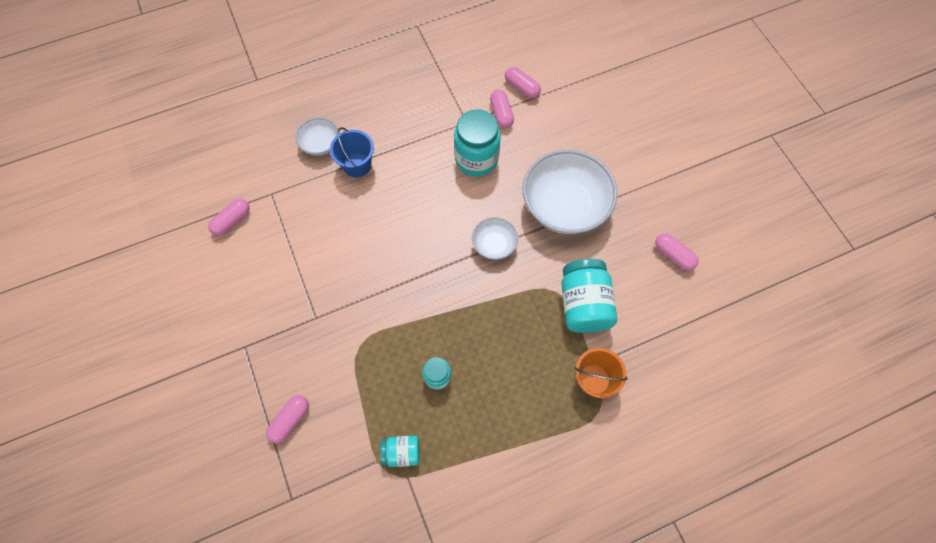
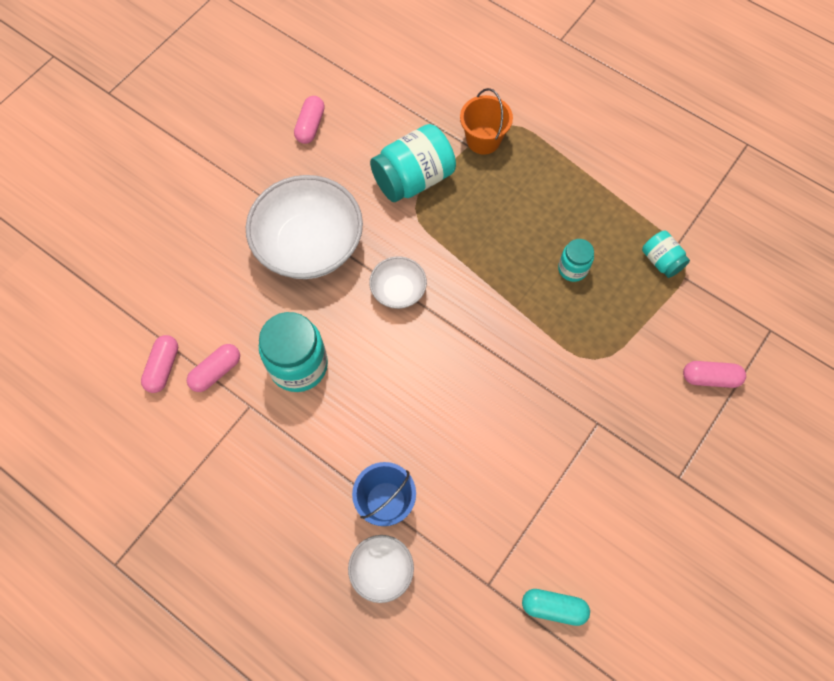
camera: 120 degrees left, 0 degrees up
pink capsule [208,198,250,236] -> turquoise capsule [522,589,590,626]

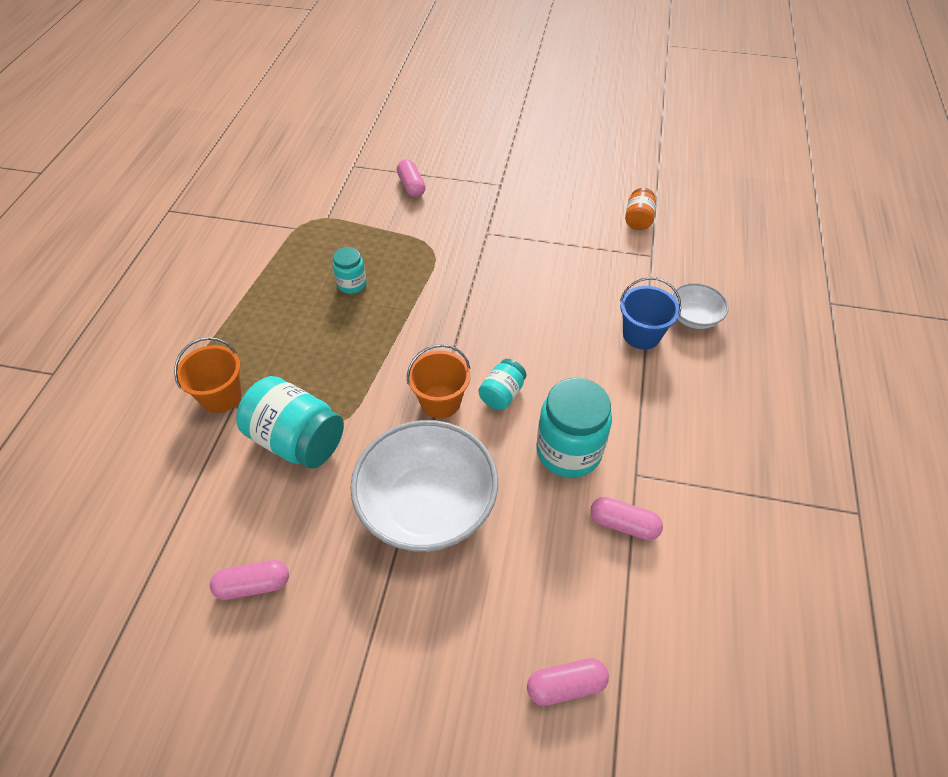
camera: 115 degrees left, 15 degrees down
pink capsule [141,335,178,393] -> pink capsule moved to [527,658,609,706]
white bowl [369,256,427,309] -> orange bucket [407,344,471,418]
turquoise capsule [522,589,590,626] -> orange jar [625,188,656,230]
turquoise jar [642,231,690,278] -> turquoise jar moved to [478,359,526,410]

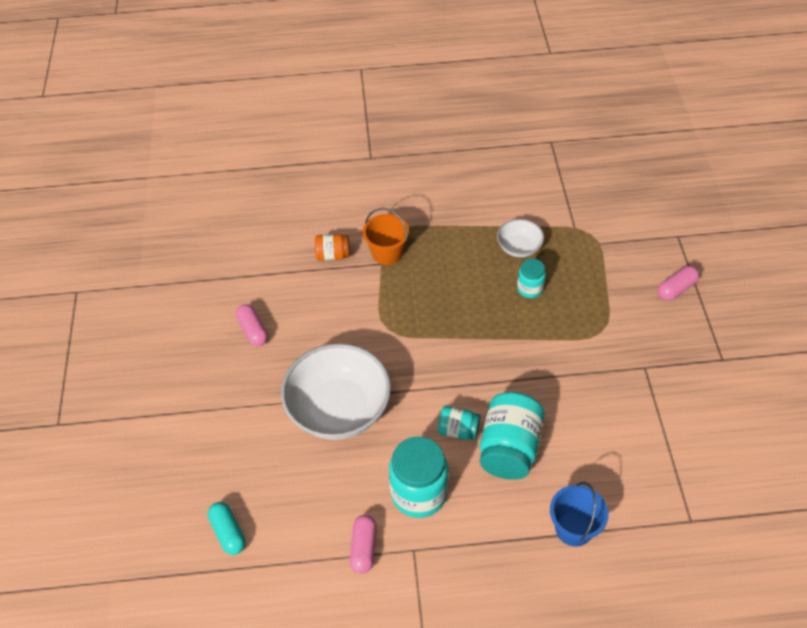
camera: 75 degrees right, 0 degrees up
turquoise jar [236,376,344,469] -> turquoise jar moved to [480,392,544,480]
orange bucket [407,344,471,418] -> none
pink capsule [527,658,609,706] -> turquoise capsule [208,502,246,555]
orange jar [625,188,656,230] -> orange jar moved to [315,234,350,261]
white bowl [671,283,729,329] -> white bowl moved to [497,219,544,257]

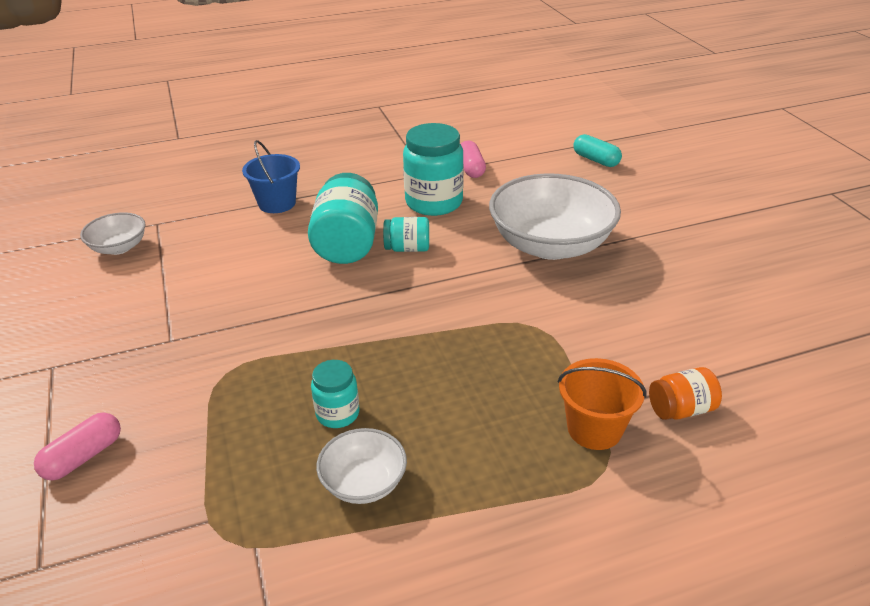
camera: 165 degrees right, 15 degrees down
pink capsule [236,304,268,346] -> none
none -> white bowl [80,212,146,255]

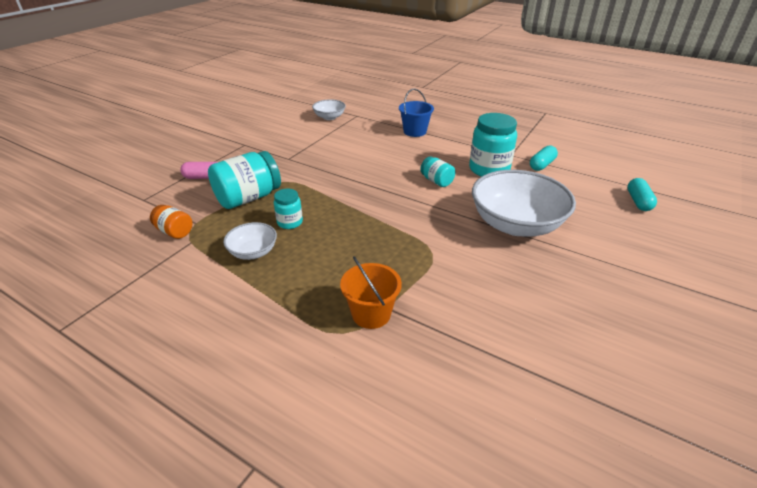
camera: 50 degrees right, 0 degrees up
turquoise jar [308,173,378,264] -> turquoise jar moved to [208,151,281,209]
pink capsule [461,140,486,178] -> turquoise capsule [530,145,558,171]
orange jar [649,367,722,420] -> orange jar moved to [150,205,193,239]

